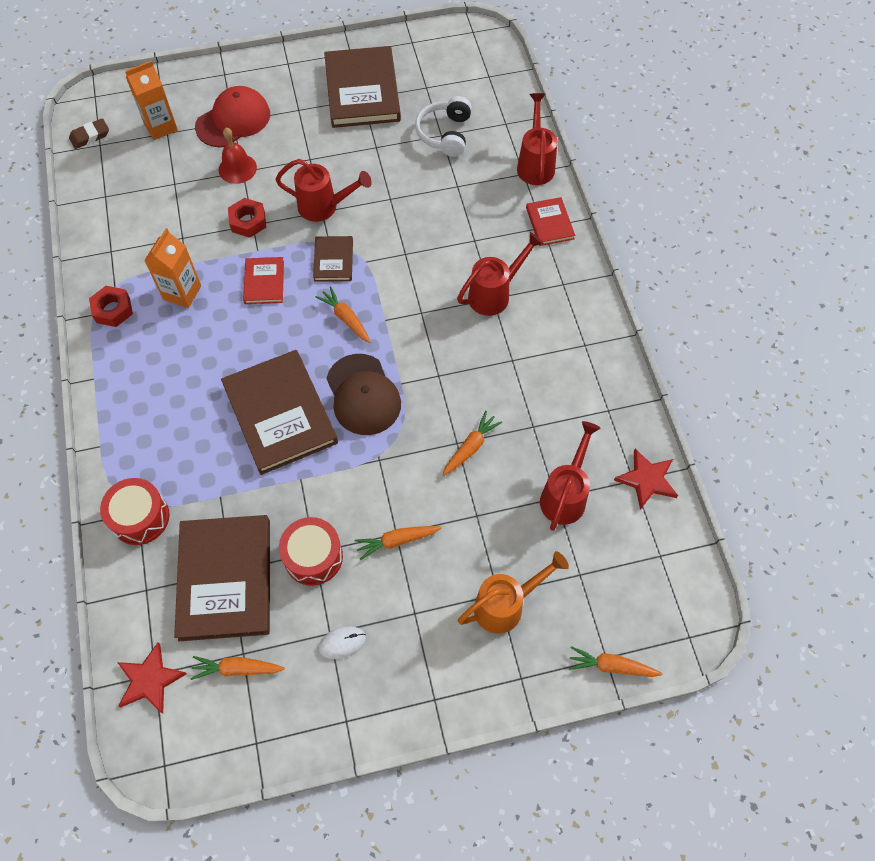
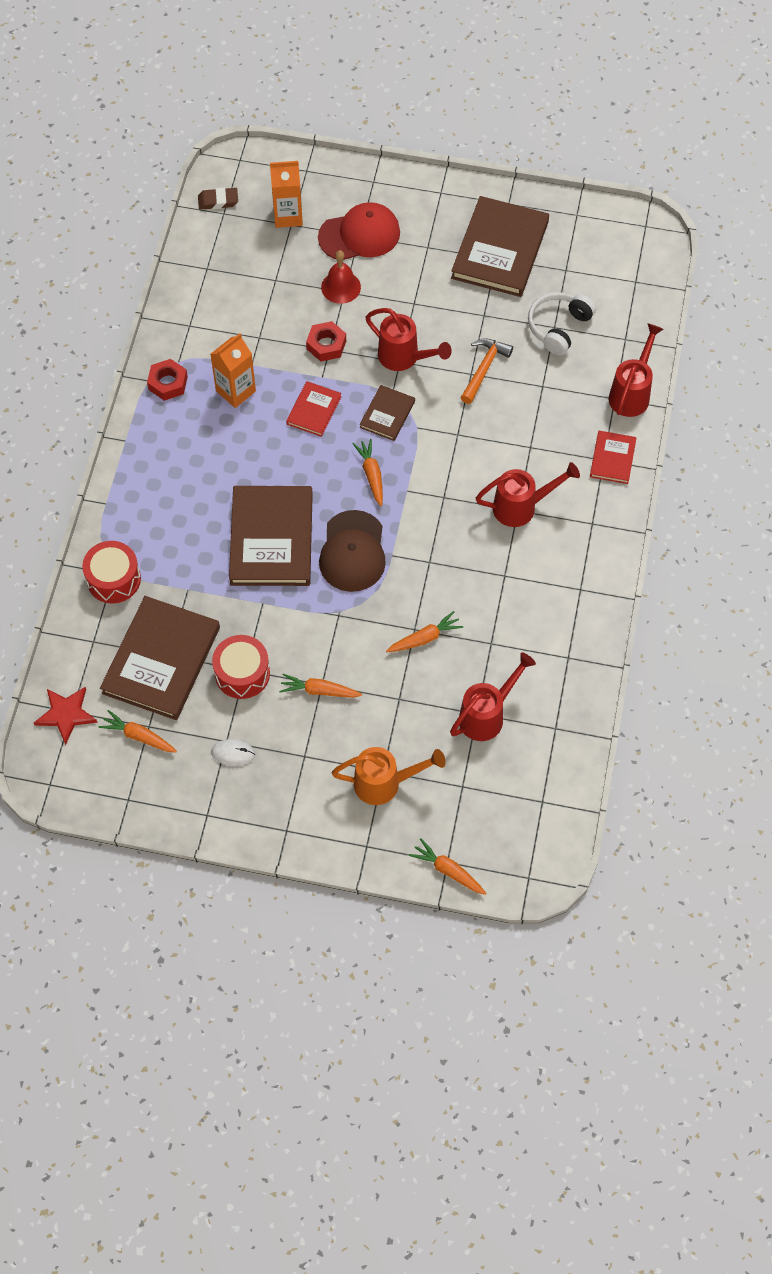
camera: 25 degrees right, 0 degrees up
red star [614,449,678,509] -> none
none -> orange hammer [461,338,513,404]

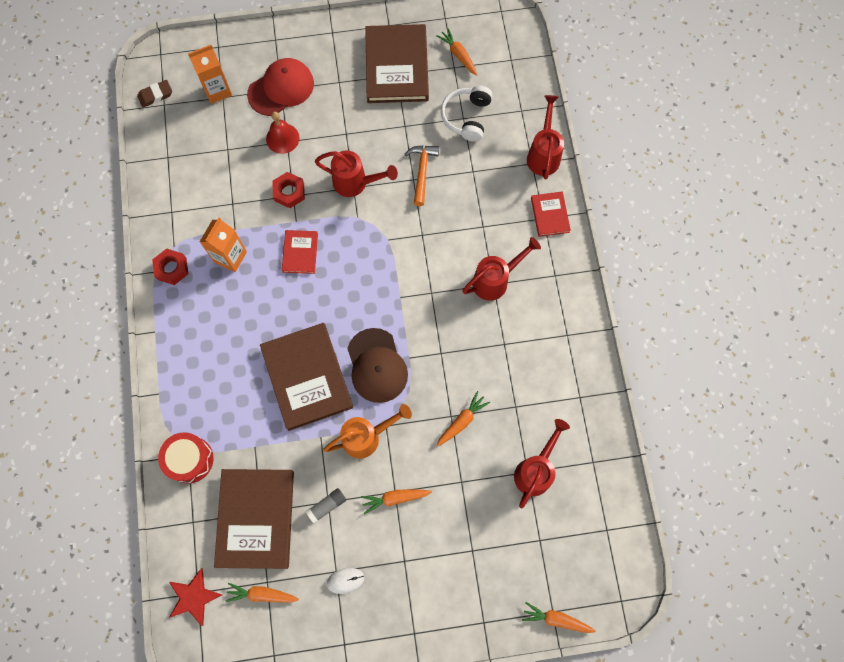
camera: 20 degrees left, 10 degrees up
red drum [212,635,270,699] -> grey glue stick [306,488,346,524]
orange watering can [332,747,446,805] -> orange watering can moved to [323,404,412,459]
orange carrot [353,439,383,506] -> orange carrot moved to [436,28,477,76]
brown book [360,385,415,441] -> none

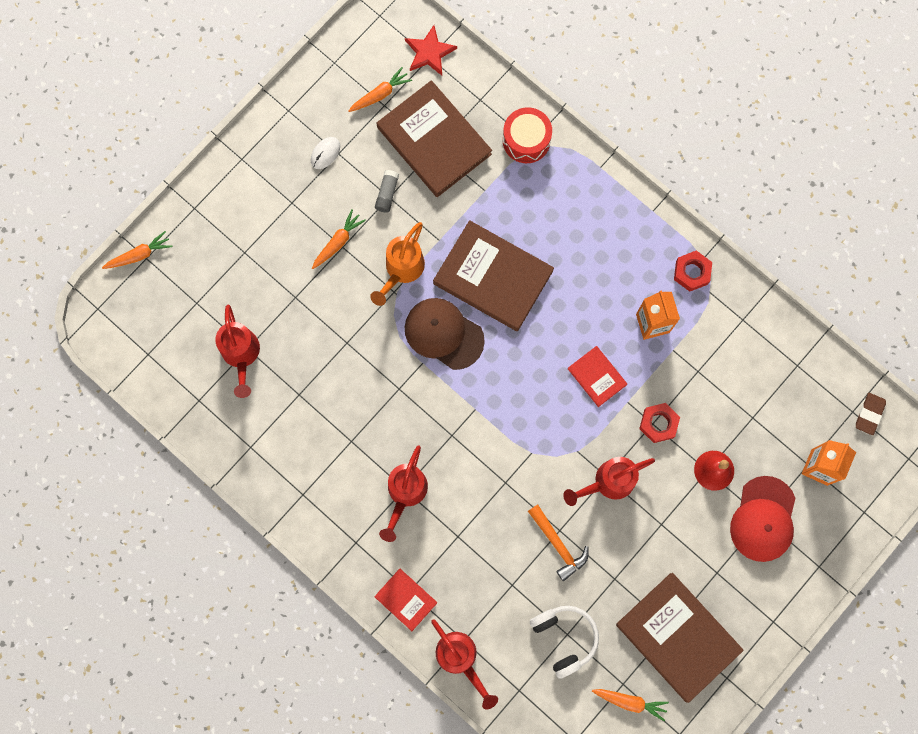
camera: 140 degrees right, 5 degrees up
orange carrot [437,391,490,447] -> none

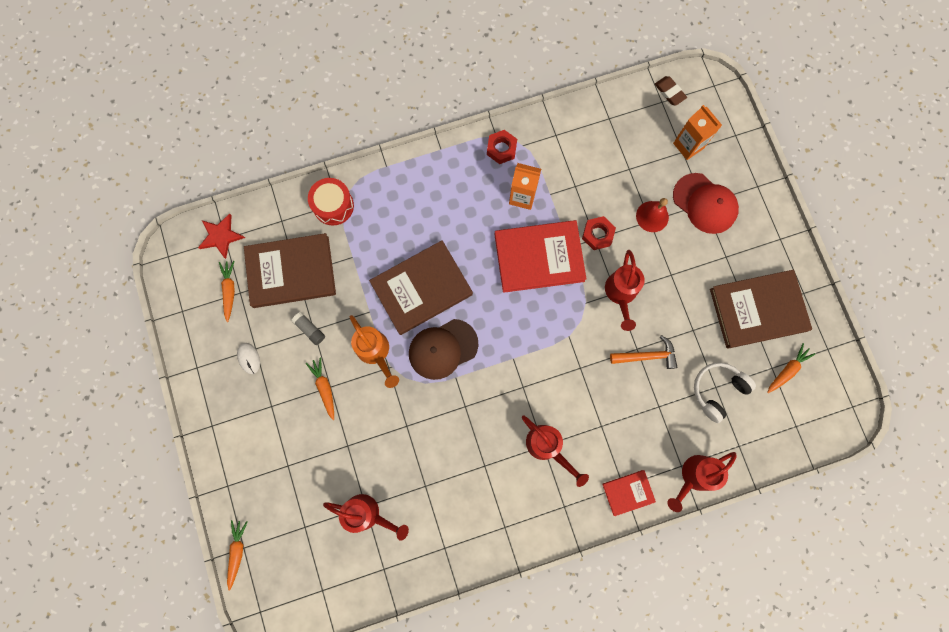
camera: 60 degrees left, 0 degrees up
red watering can [431,619,498,709] -> red watering can turned 150 degrees clockwise [667,452,736,512]
white headphones [530,606,599,679] -> white headphones turned 45 degrees counterclockwise [694,362,756,423]
red book [568,346,627,407] -> red book [495,220,587,293], size x2.00

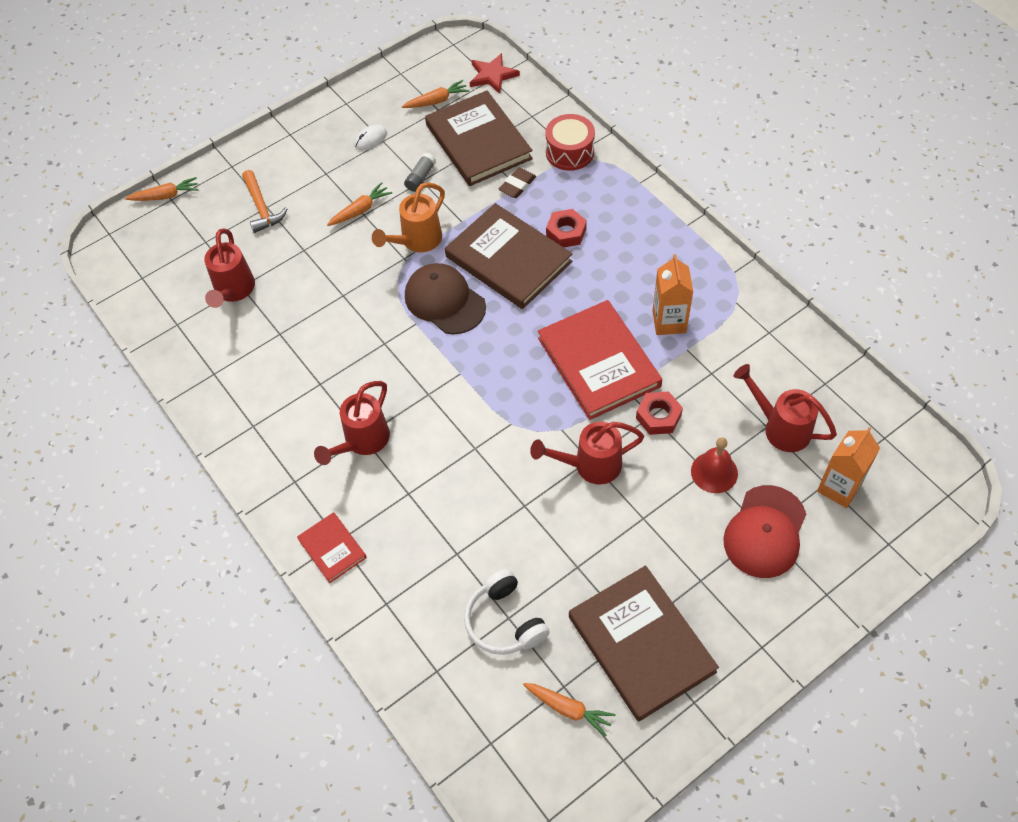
camera: 75 degrees right, 20 degrees down
red nut [487,130,517,164] -> red nut moved to [546,209,587,247]
orange hammer [610,335,677,369] -> orange hammer moved to [242,170,287,233]
brown eraser [655,76,687,106] -> brown eraser moved to [498,168,536,198]
red watering can [667,452,736,512] -> red watering can moved to [733,364,837,452]
white headphones [694,362,756,423] -> white headphones turned 150 degrees counterclockwise [464,569,550,655]

